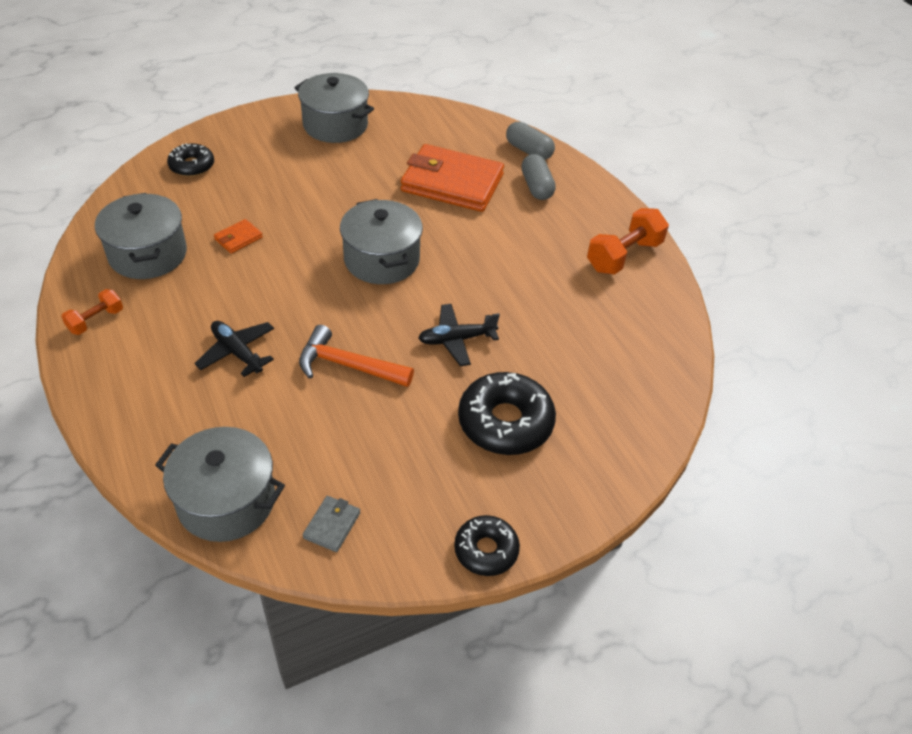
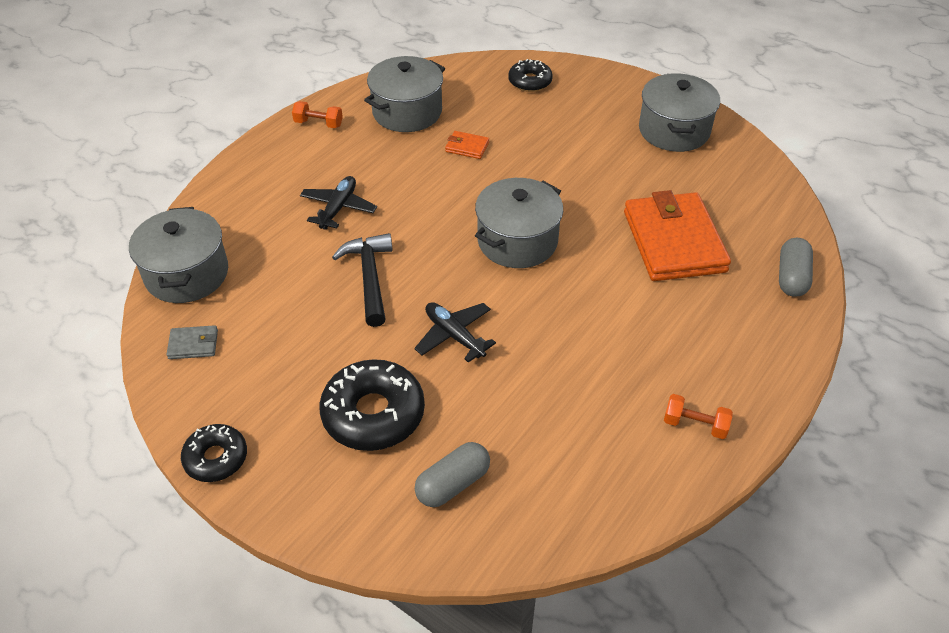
camera: 65 degrees right, 0 degrees up
orange hammer [299,325,414,387] -> black hammer [332,233,393,327]
grey capsule [521,154,556,200] -> grey capsule moved to [415,442,490,507]
orange dumbbell [587,208,669,275] -> orange dumbbell [664,394,733,439], size x0.58

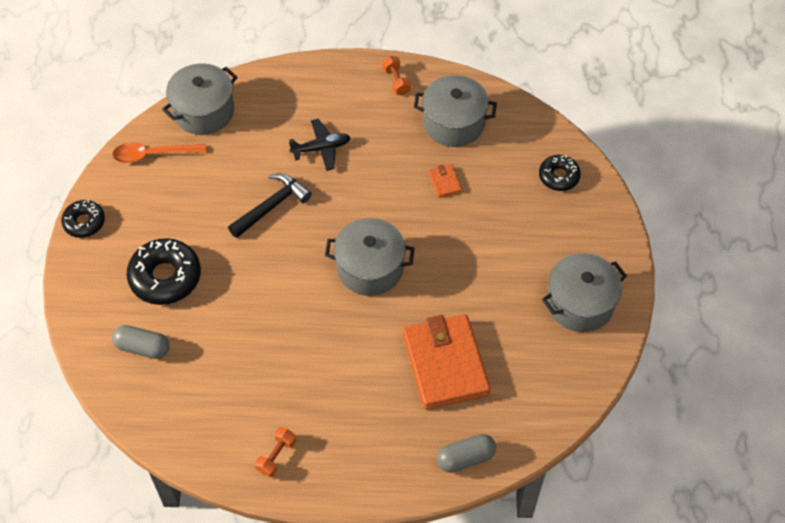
camera: 55 degrees right, 10 degrees up
grey wallet [166,325,218,359] -> orange spoon [112,143,207,163]
black plane [414,302,496,363] -> none
orange wallet [624,190,731,281] -> orange wallet turned 60 degrees counterclockwise [403,314,491,410]
orange dumbbell [664,394,733,439] -> orange dumbbell turned 45 degrees clockwise [255,427,296,477]

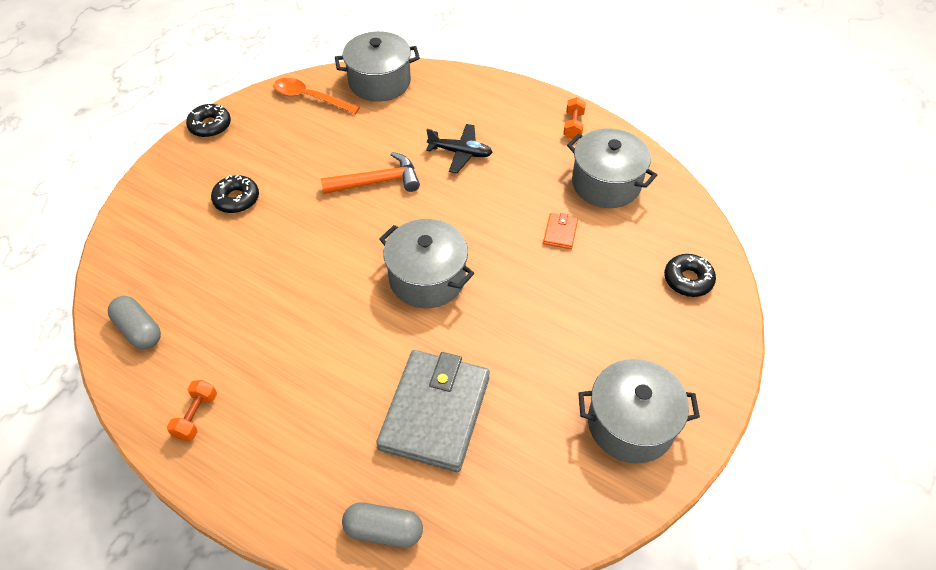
camera: 30 degrees right, 5 degrees down
grey capsule [112,325,170,359] -> grey capsule moved to [108,296,161,349]
black donut [127,238,201,305] -> black donut [211,175,259,213], size x0.60
black hammer [228,173,312,238] -> orange hammer [321,152,420,194]
orange dumbbell [255,427,296,477] -> orange dumbbell turned 45 degrees counterclockwise [167,380,217,441]
orange wallet [403,314,491,410] -> grey wallet [376,350,490,472]

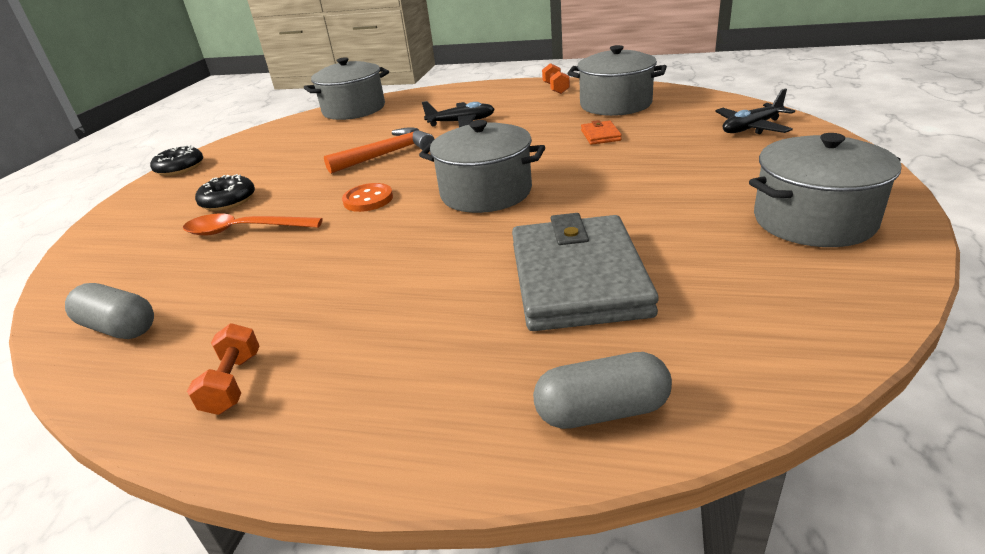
camera: 15 degrees left, 20 degrees down
orange spoon [273,78,360,114] -> orange spoon moved to [183,214,323,236]
black donut [664,254,716,297] -> black plane [715,89,795,134]
none -> orange button [342,183,393,212]

